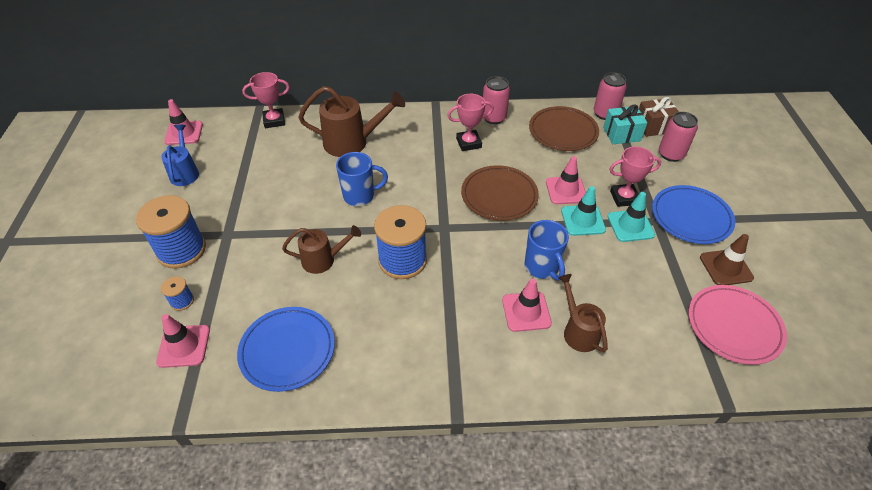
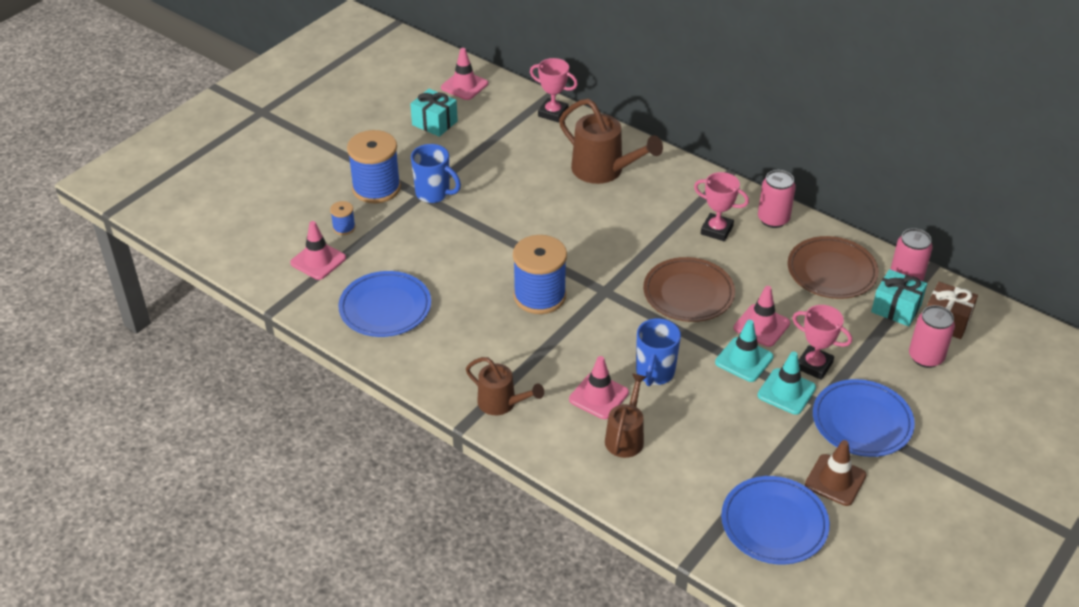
camera: 40 degrees right, 5 degrees down
blue watering can [161,124,199,186] -> turquoise gift [410,89,458,137]
brown watering can [282,225,361,274] -> brown watering can moved to [466,357,544,415]
blue mug [336,152,388,206] -> blue mug moved to [411,144,461,203]
pink plate [688,285,787,365] -> blue plate [721,476,830,564]

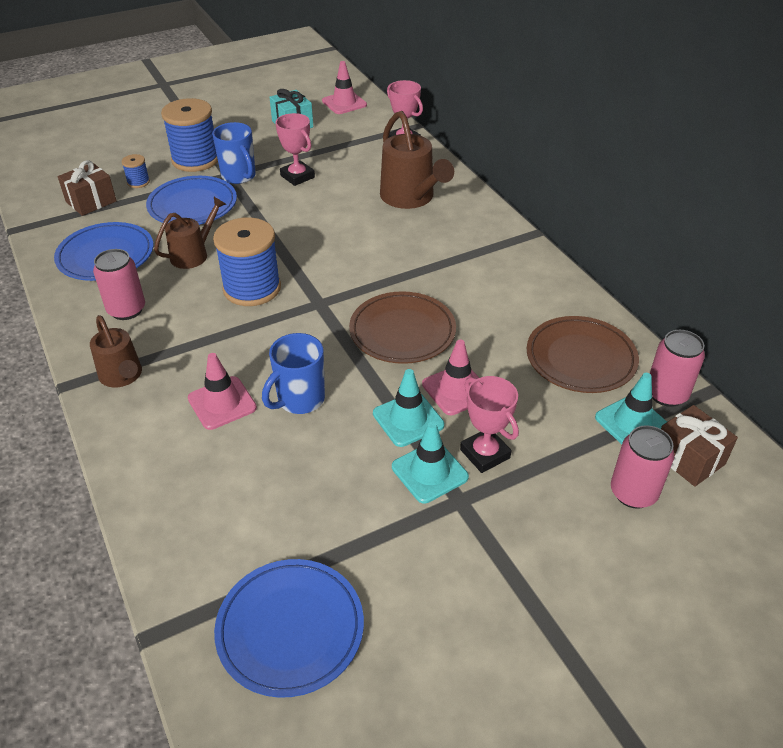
camera: 25 degrees right, 0 degrees up
pink traffic cone [290,221,346,280] -> brown gift [58,160,116,216]
brown watering can [605,373,646,458] -> brown watering can moved to [154,197,226,269]
pink trophy [694,172,749,241] -> pink trophy moved to [275,113,315,186]
pink can [758,170,796,228] -> pink can moved to [93,249,145,320]
brown traffic cone [805,440,867,506] -> none
blue plate [813,379,915,457] -> blue plate moved to [146,176,237,225]
turquoise gift [871,269,927,326] -> turquoise traffic cone [595,373,667,444]

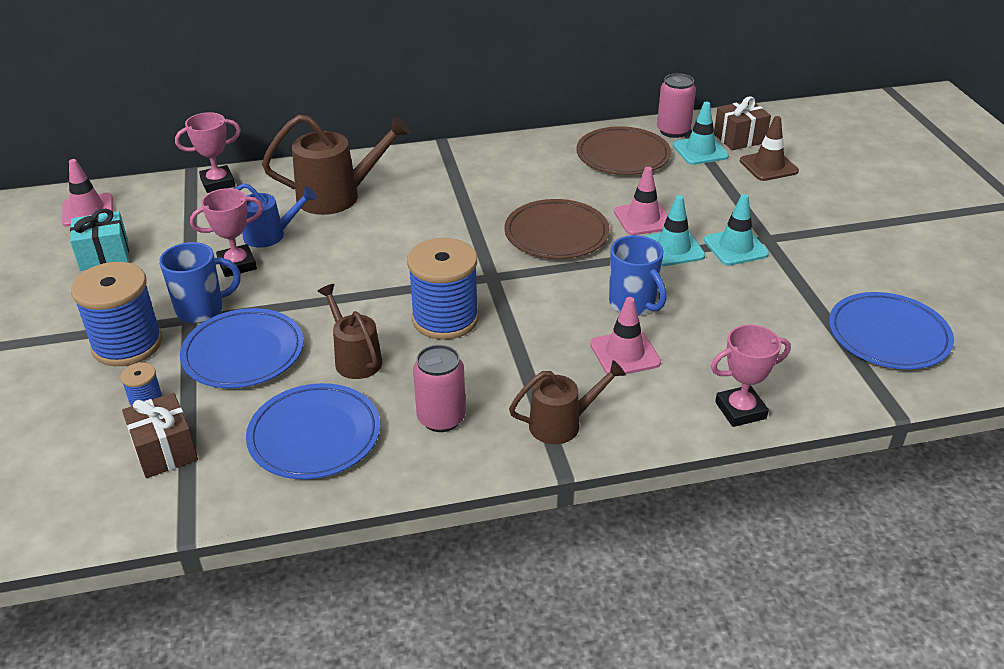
camera: 75 degrees left, 5 degrees down
pink trophy [460,376,519,473] -> pink trophy moved to [711,324,791,427]
pink can [611,425,675,509] -> brown traffic cone [740,116,799,181]
none -> blue watering can [235,183,317,248]

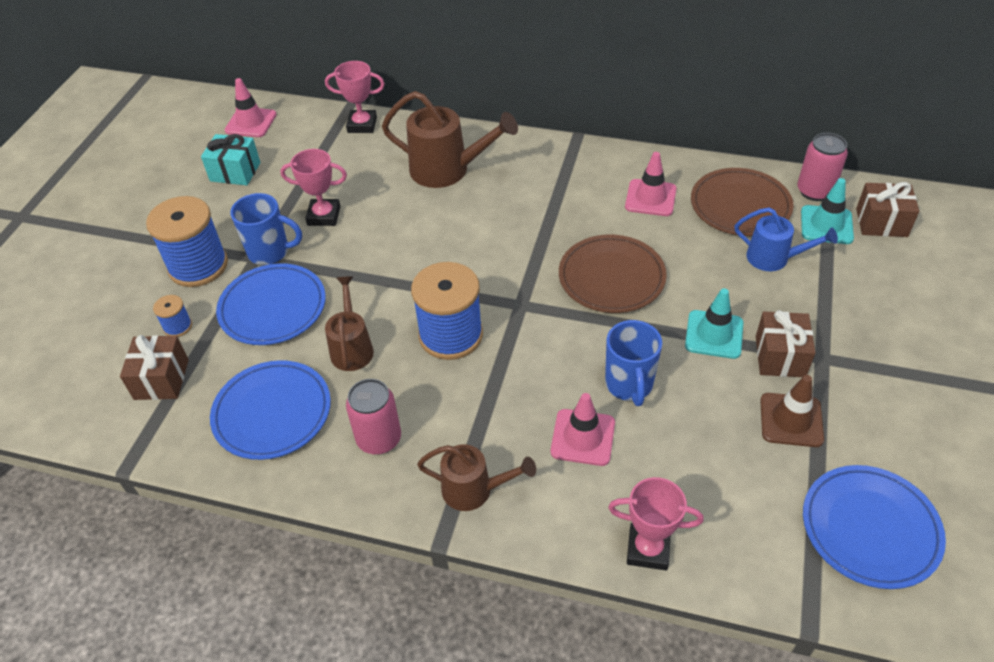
camera: 30 degrees right, 10 degrees up
blue watering can [235,183,317,248] -> blue watering can moved to [735,208,838,271]
pink traffic cone [614,167,668,235] -> pink traffic cone moved to [625,152,677,216]
turquoise traffic cone [704,194,769,265] -> brown gift [756,310,816,377]
brown traffic cone [740,116,799,181] -> brown traffic cone moved to [760,375,824,447]

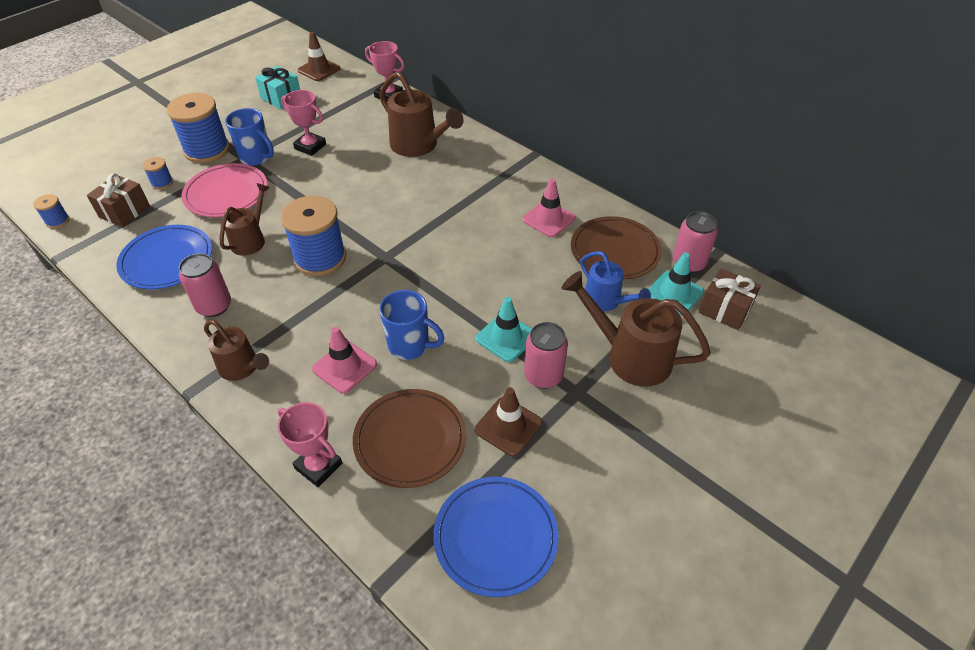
camera: 25 degrees right, 0 degrees up
blue plate [216,263,326,345] -> pink plate [182,163,267,217]
pink traffic cone [225,78,277,137] -> brown traffic cone [298,32,340,81]
brown plate [559,235,667,313] -> brown plate moved to [353,389,466,488]
blue mug [605,320,662,406] -> blue mug turned 90 degrees counterclockwise [379,290,444,360]
brown gift [756,310,816,377] -> pink can [524,322,568,389]
none -> blue spool [33,194,69,228]
none -> brown watering can [562,271,711,387]

